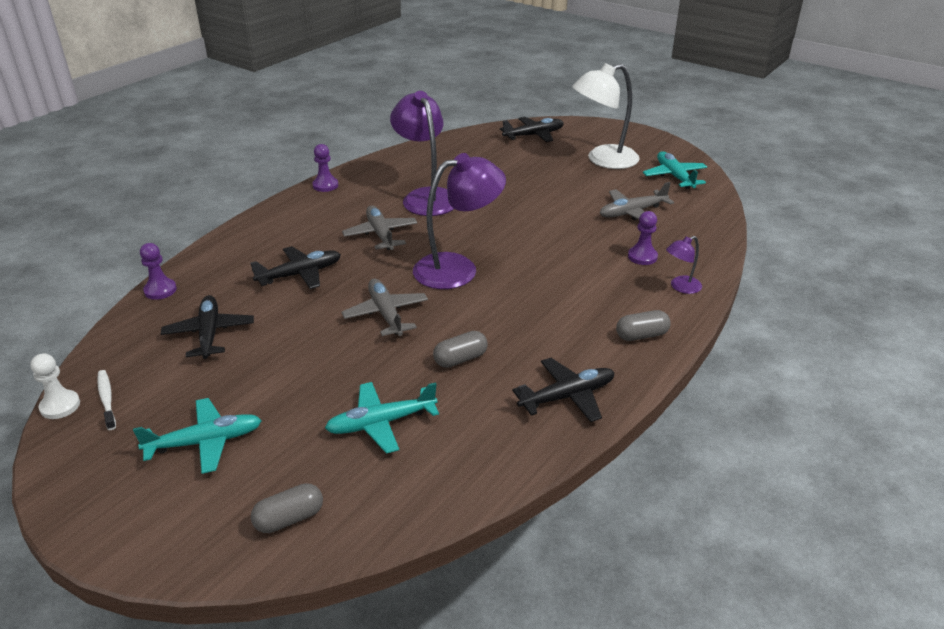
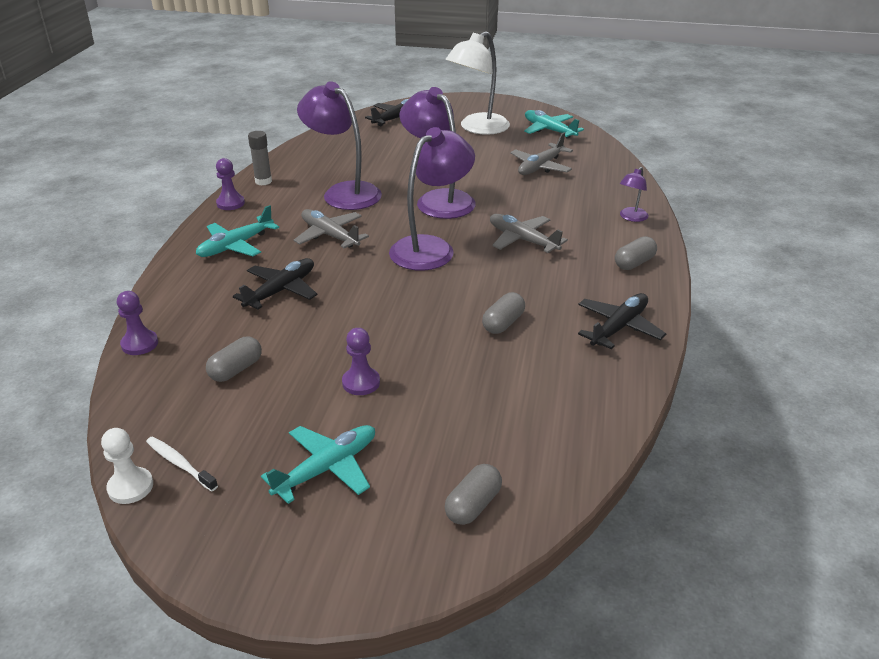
camera: 25 degrees left, 0 degrees up
black plane [161,295,254,359] -> grey capsule [206,337,262,382]
turquoise plane [325,382,439,454] -> turquoise plane moved to [196,205,279,257]
grey plane [342,279,428,336] -> grey plane moved to [490,214,568,253]
purple pawn [628,211,658,265] -> purple pawn moved to [342,328,380,395]
none -> grey glue stick [248,131,272,185]
none -> purple lamp [400,87,476,219]

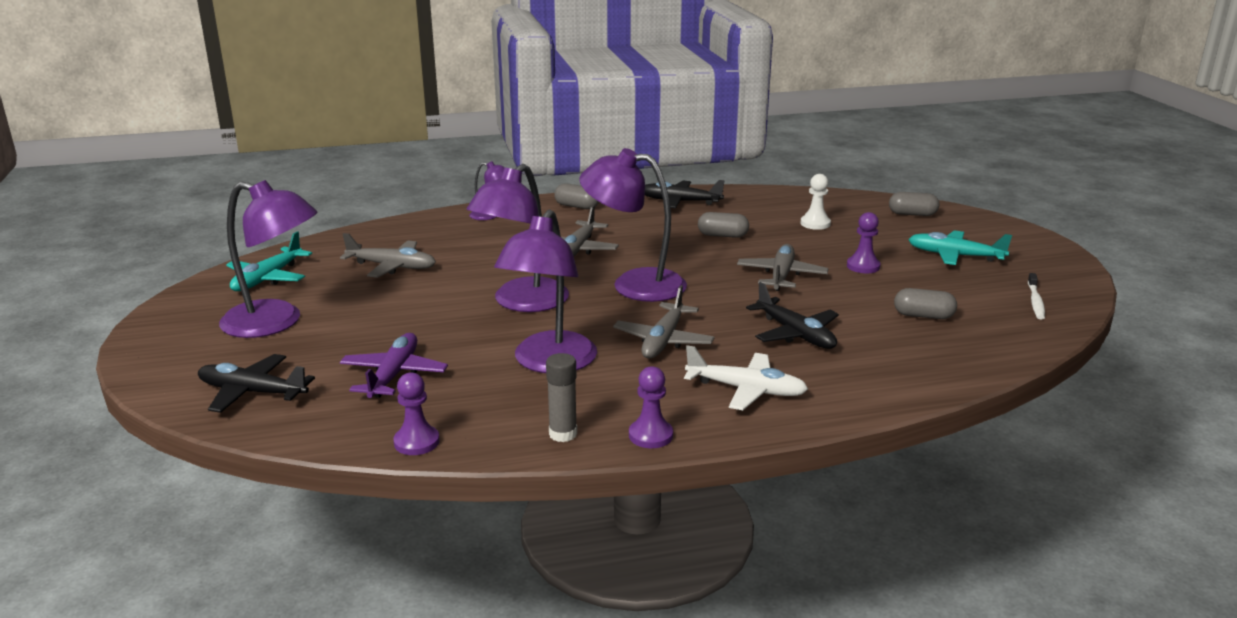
camera: 115 degrees left, 10 degrees down
white pawn [101,428,153,504] -> white pawn moved to [801,174,831,230]
purple pawn [117,291,158,355] -> purple pawn moved to [393,372,439,455]
turquoise plane [196,205,279,257] -> white plane [684,345,808,410]
black plane [233,258,318,310] -> black plane turned 135 degrees counterclockwise [746,282,839,349]
white lamp [445,31,510,135] -> purple lamp [219,180,318,338]
none -> purple plane [340,333,448,398]
none -> grey plane [737,244,828,291]

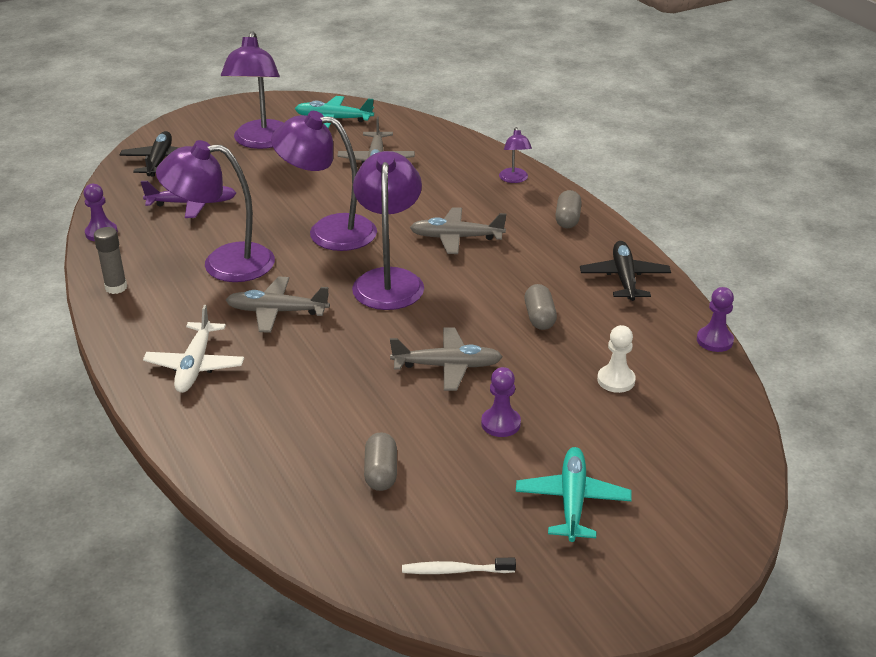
camera: 75 degrees right, 10 degrees up
purple pawn [629,366,673,448] -> purple pawn moved to [697,287,734,352]
black plane [746,282,839,349] -> none
grey capsule [889,192,939,216] -> none

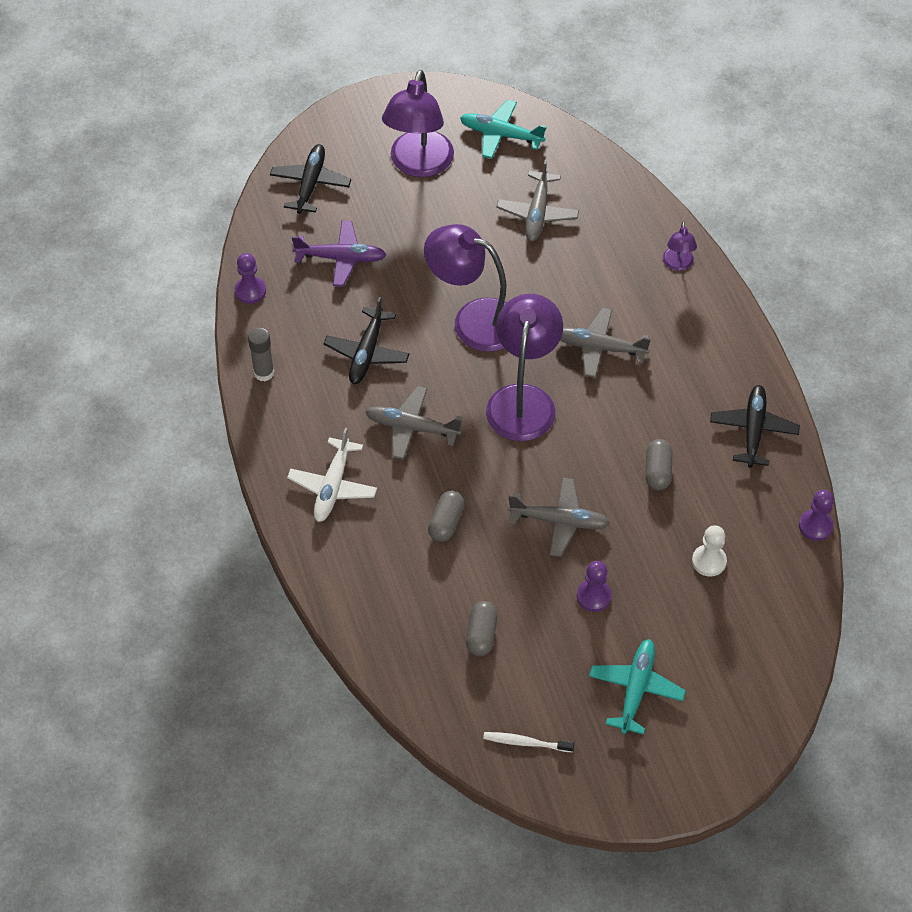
camera: 10 degrees right, 20 degrees up
purple lamp [156,140,275,282] -> black plane [324,297,409,384]
grey capsule [555,190,582,228] -> grey capsule moved to [428,491,465,542]

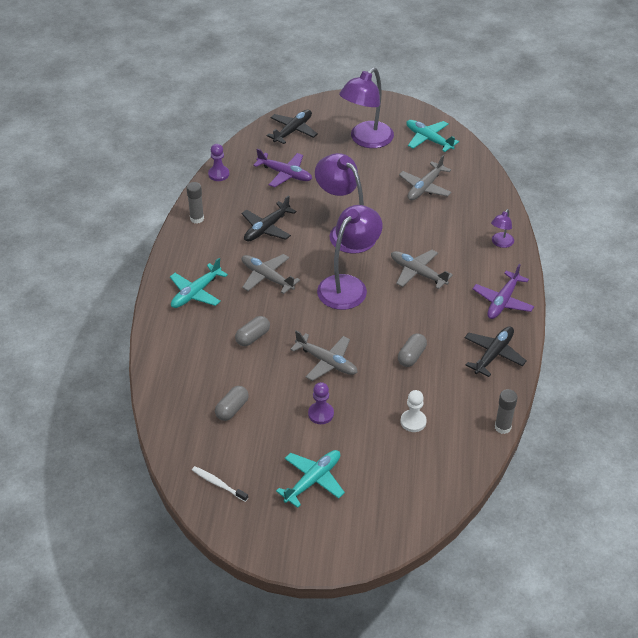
camera: 25 degrees right, 10 degrees down
white plane [287,428,377,522] -> turquoise plane [170,258,228,308]
purple pawn [799,490,834,541] -> grey glue stick [495,389,518,434]
none -> purple plane [473,264,534,319]

